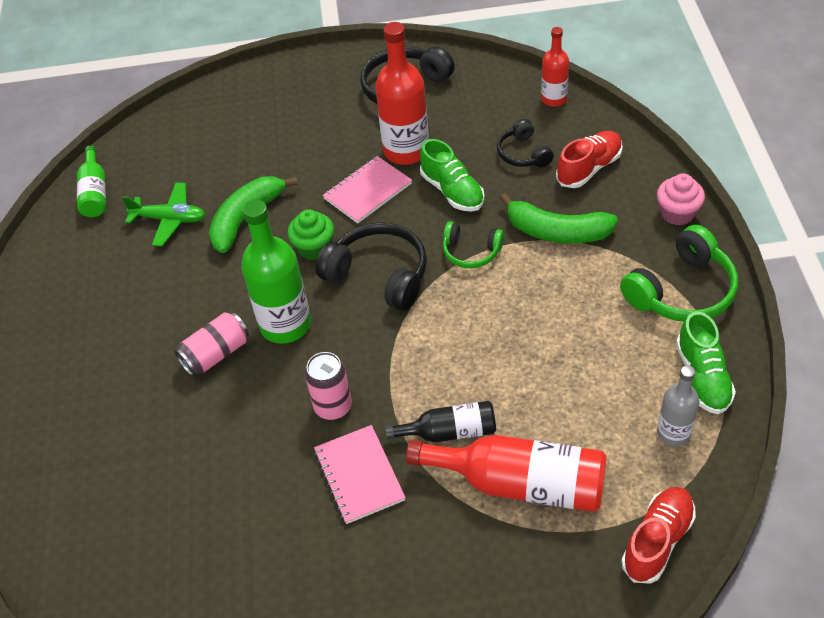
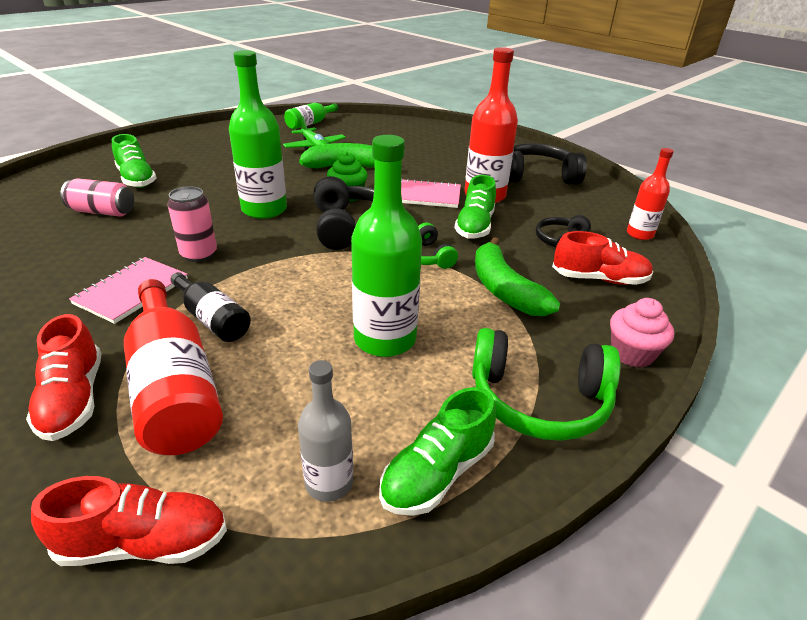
camera: 45 degrees right, 15 degrees down
pink can [174,312,249,376] -> pink can moved to [61,178,134,216]
none -> red shoe [26,314,101,441]
none -> green shoe [112,134,157,188]
none -> green bottle [351,135,422,357]

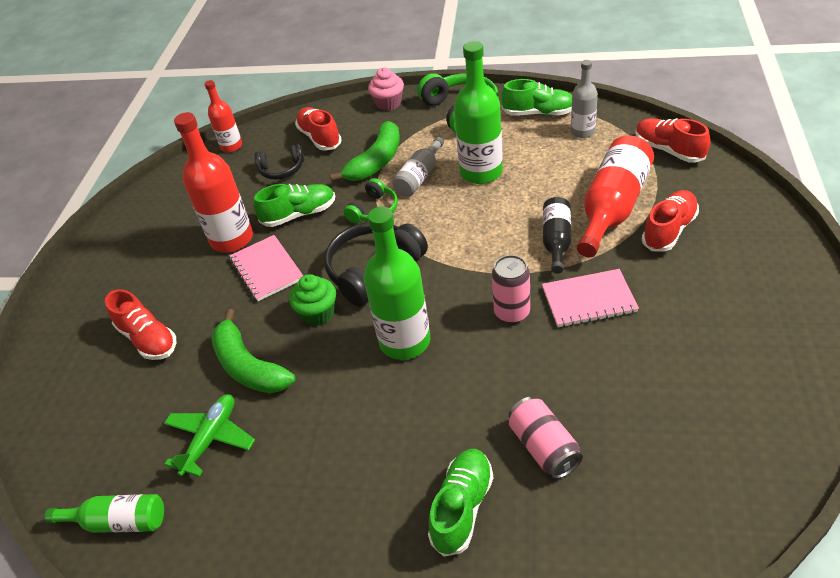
camera: 120 degrees left, 10 degrees up
black headphones [509,143,587,185] -> none
none -> red shoe [105,289,176,360]
none -> grey bottle [392,137,444,197]

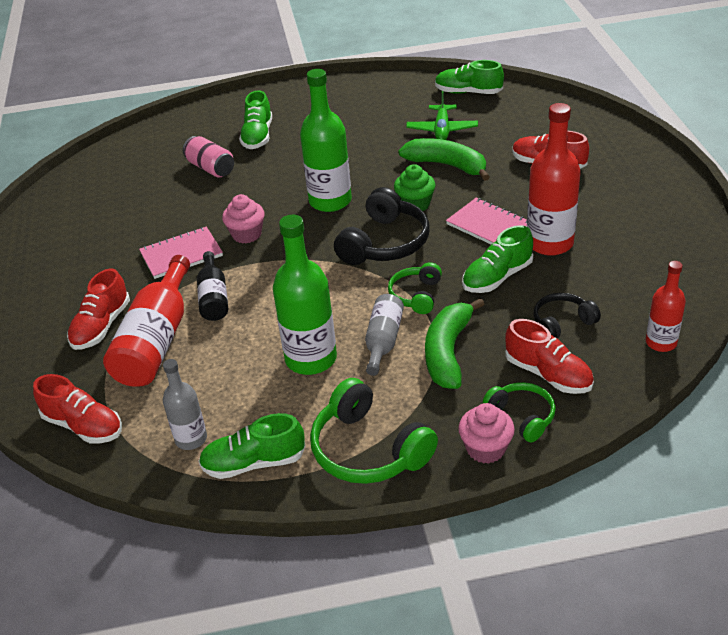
camera: 160 degrees right, 5 degrees down
green bottle [44,494,164,533] -> green shoe [435,60,504,94]
pink can [492,255,530,323] -> pink cupcake [222,194,264,244]
none -> green headphones [483,382,556,442]

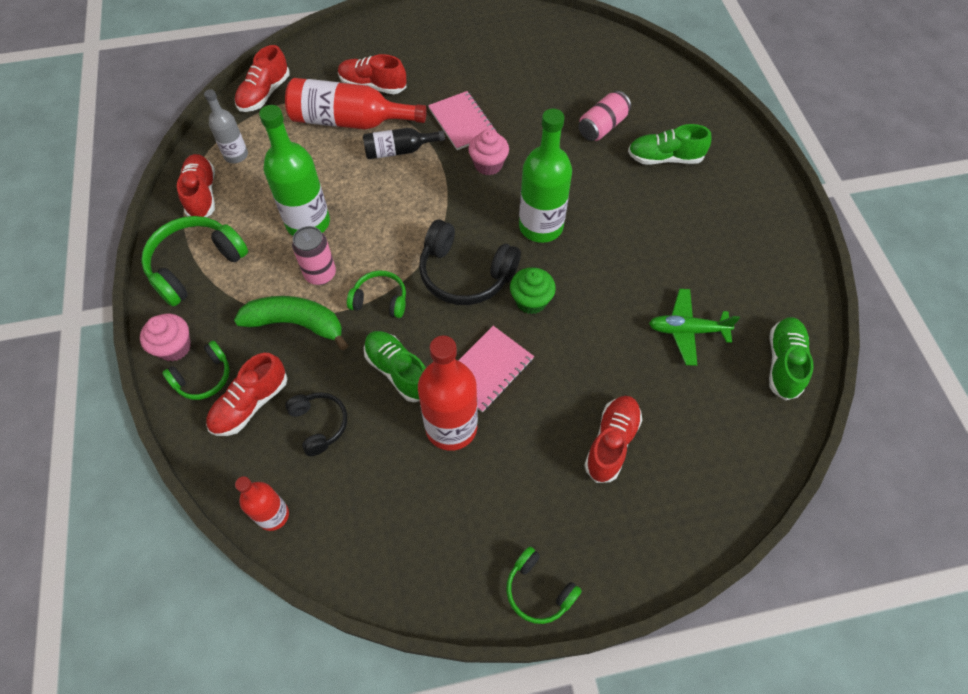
camera: 85 degrees right, 20 degrees up
green shoe [199,413,306,479] -> red shoe [177,154,215,217]
grey bottle [365,294,404,376] -> pink can [292,226,336,285]
green banana [399,138,490,181] -> none
none -> green headphones [506,547,582,624]

